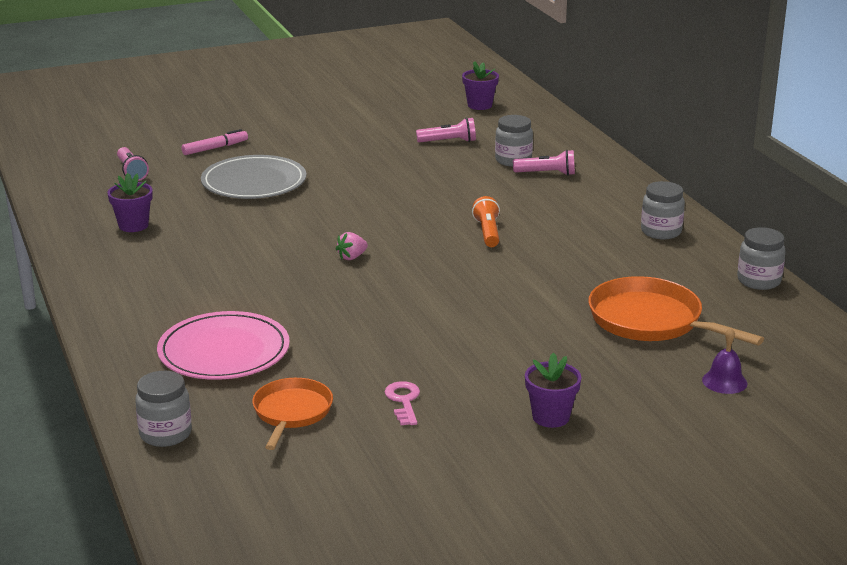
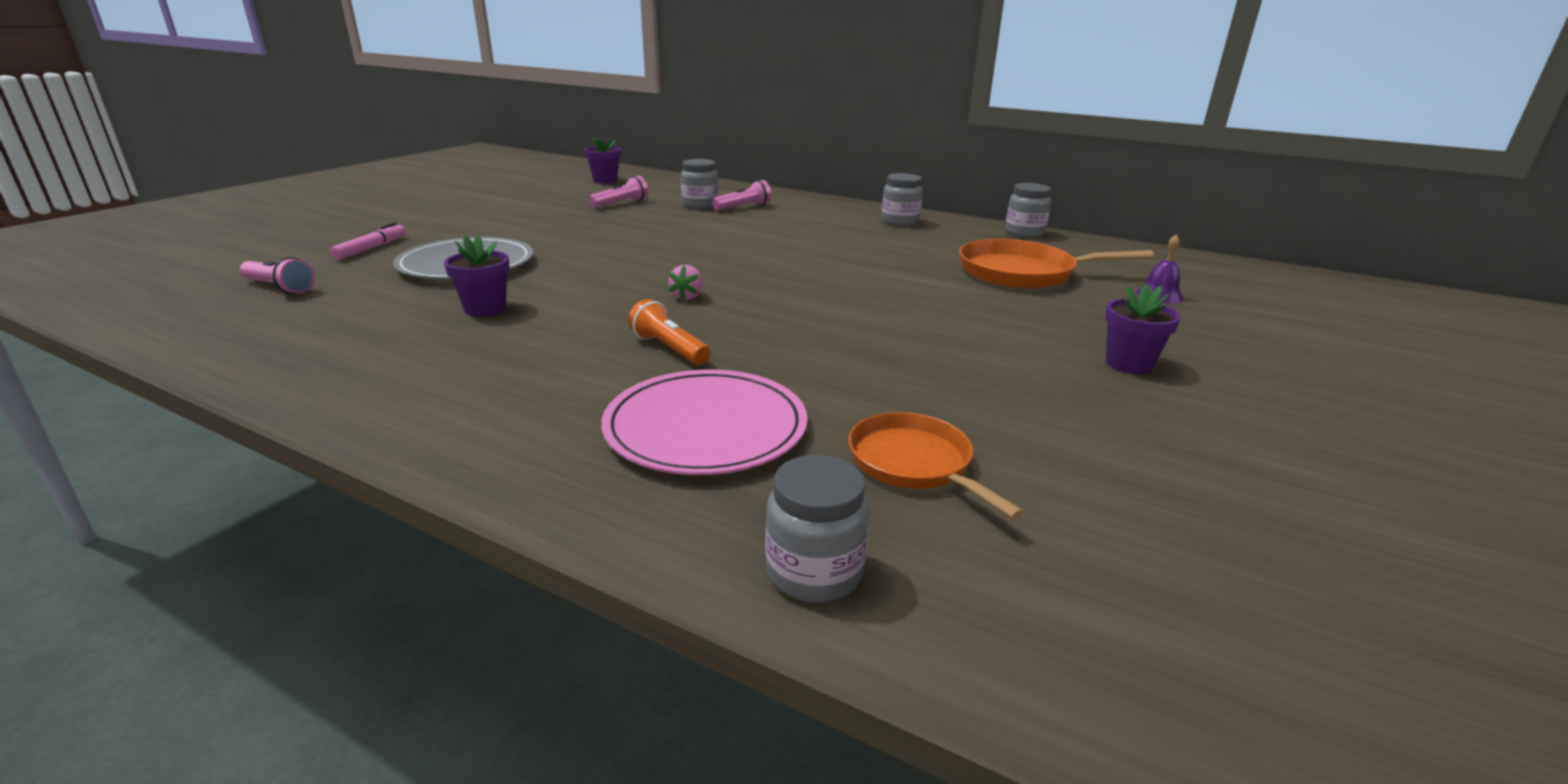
camera: 40 degrees left, 0 degrees up
purple flower pot [108,173,153,232] -> purple flower pot moved to [444,235,510,317]
pink key [385,381,420,425] -> none
orange flashlight [472,196,500,247] -> orange flashlight moved to [628,299,710,365]

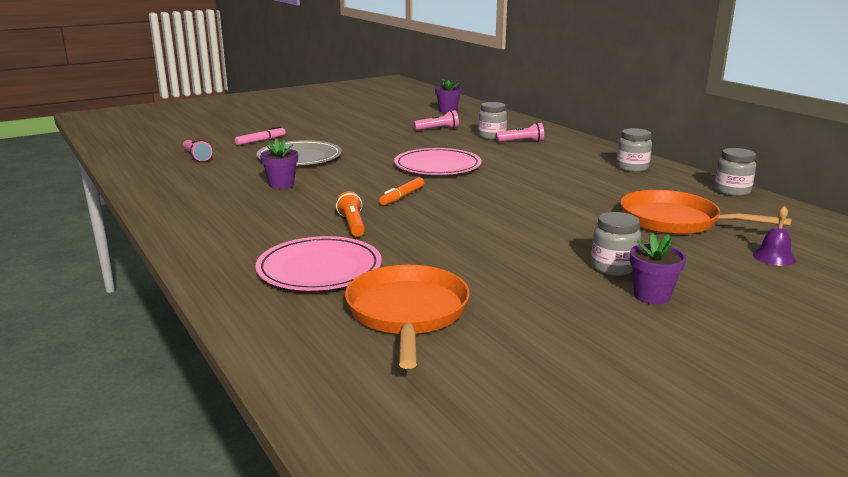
camera: 30 degrees right, 5 degrees down
pink strawberry [669,265,703,300] -> orange marker [379,177,424,205]
grey jar [765,455,869,603] -> grey jar moved to [591,212,641,276]
orange pan [848,412,1024,519] -> orange pan [345,265,470,369], size x1.56
none -> pink plate [394,148,481,175]

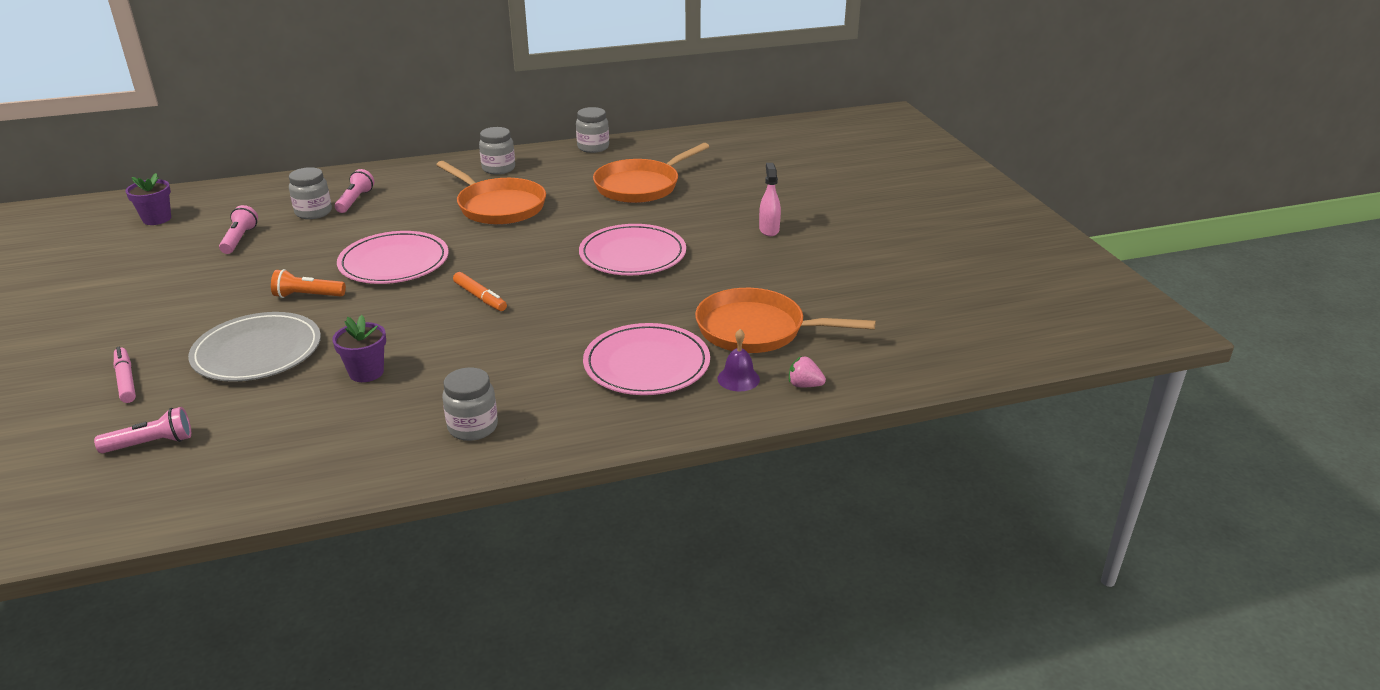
camera: 75 degrees left, 10 degrees up
orange flashlight [336,191,365,237] -> orange flashlight moved to [271,269,346,298]
grey jar [591,212,641,276] -> grey jar moved to [442,367,498,441]
purple flower pot [630,233,686,305] -> pink spray bottle [759,163,781,236]
purple bell [753,206,796,266] -> purple bell moved to [717,329,760,391]
none -> orange pan [436,161,546,225]
none -> pink plate [579,224,686,275]
none -> pink strawberry [789,356,826,387]

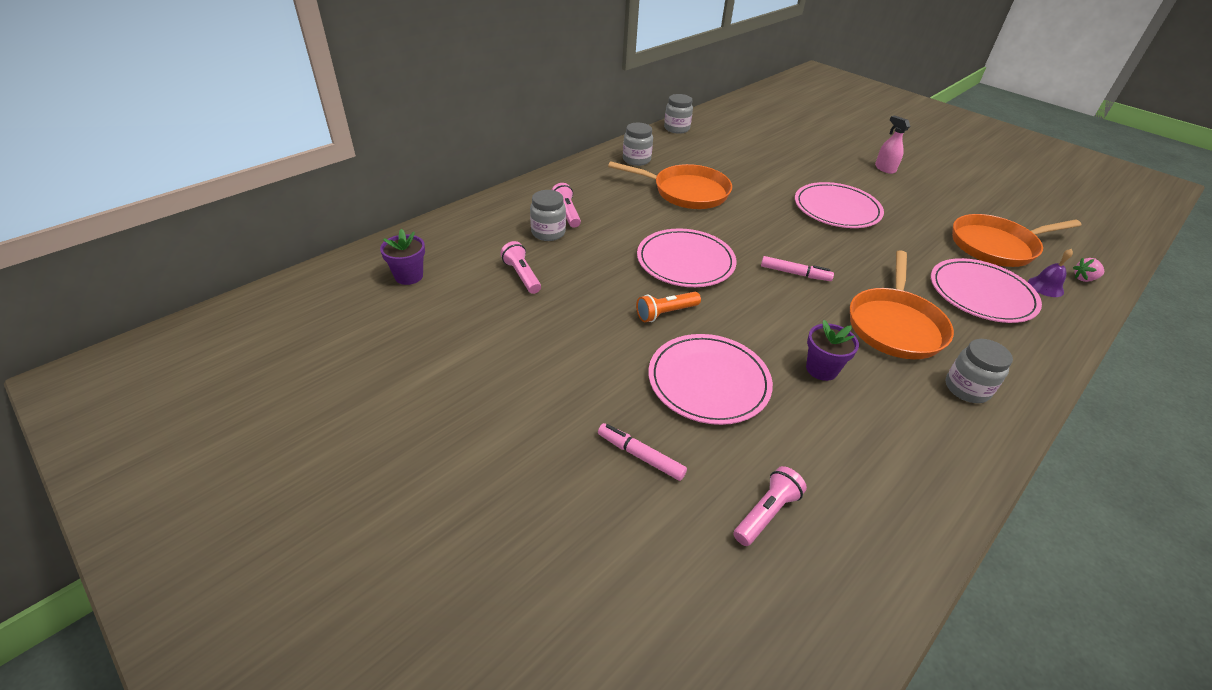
camera: 30 degrees left, 10 degrees up
grey plate [188,312,321,382] -> pink plate [649,334,773,425]
orange marker [453,272,507,311] -> pink marker [761,256,834,281]
orange pan [593,143,709,203] -> orange pan moved to [850,250,954,359]

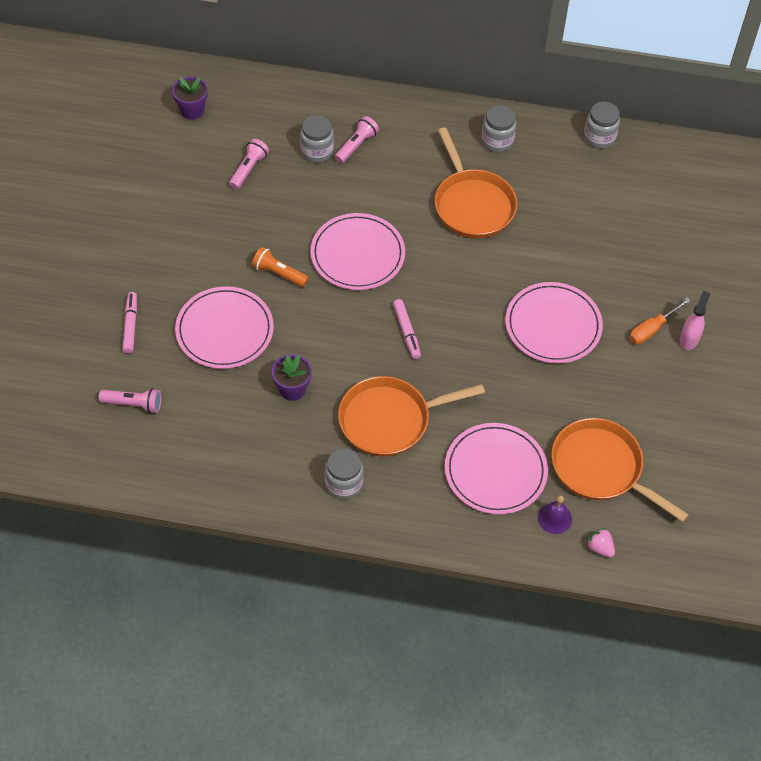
camera: 55 degrees right, 15 degrees up
none -> orange screwdriver [630,297,691,344]

